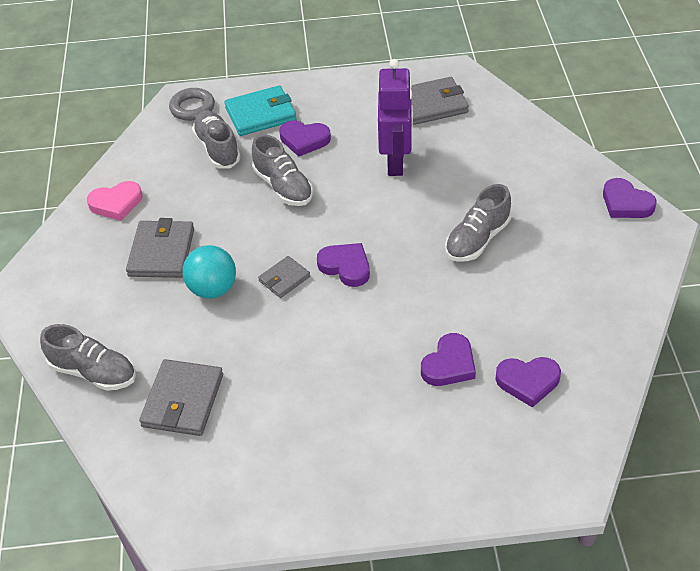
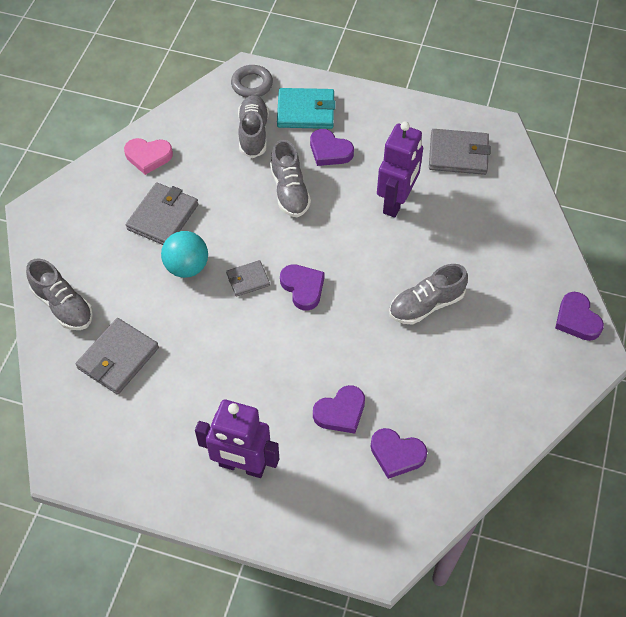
camera: 20 degrees right, 10 degrees up
none -> purple robot [195,399,279,478]

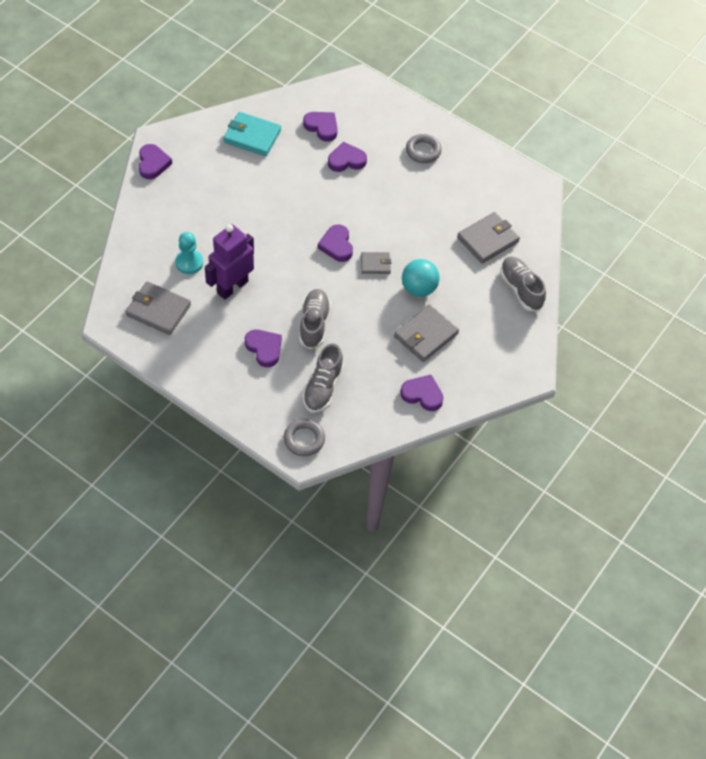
camera: 165 degrees left, 0 degrees up
pink heart [124,138,173,175] -> purple heart [400,375,444,411]
purple robot [195,399,279,478] -> grey ring [406,134,442,163]
turquoise wallet [277,88,336,129] -> turquoise wallet moved to [223,112,281,156]
grey shoe [389,264,468,325] -> none
none -> turquoise pawn [175,232,203,274]

